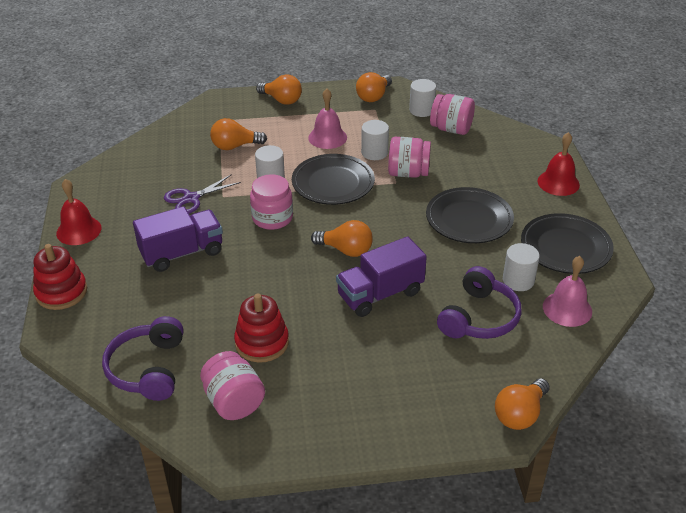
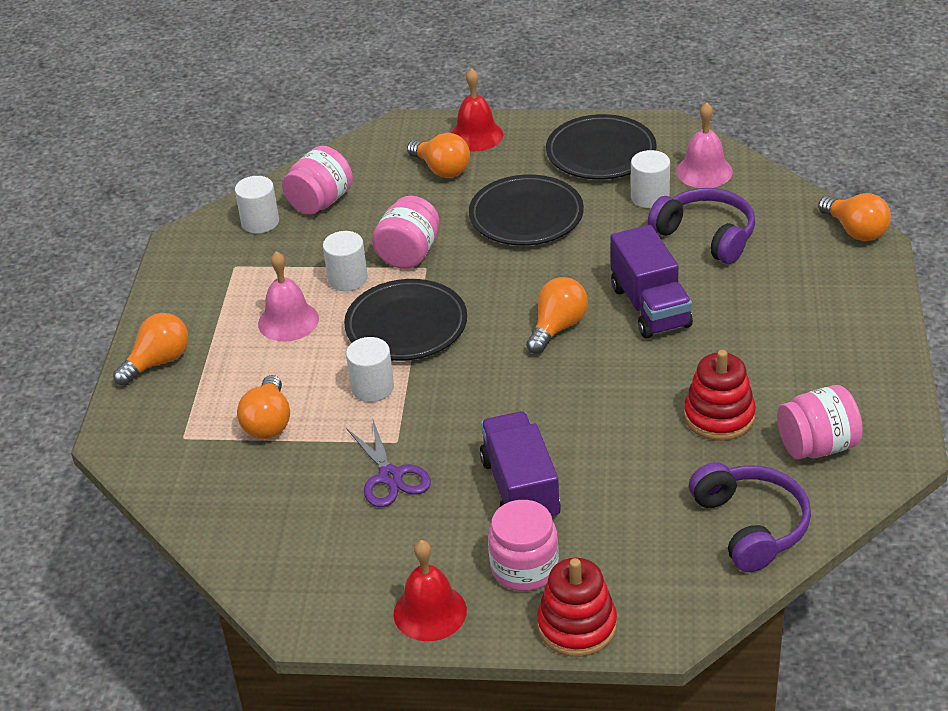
camera: 75 degrees left, 0 degrees up
purple headphones [102,316,184,401] -> purple headphones turned 120 degrees counterclockwise [689,462,811,572]
pink jar [250,174,293,230] -> pink jar moved to [488,500,559,591]
orange light bulb [356,72,392,102] -> orange light bulb moved to [407,133,470,178]

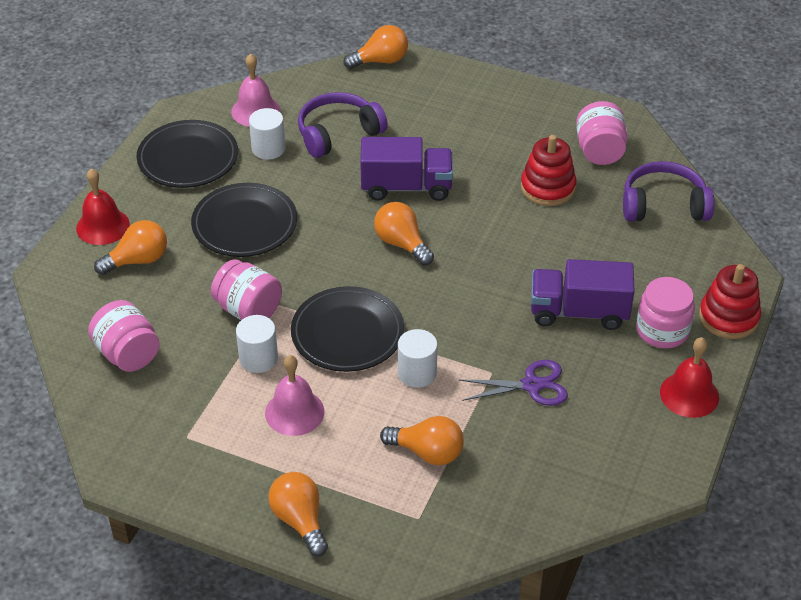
camera: 75 degrees left, 5 degrees up
white cylinder [235,176,279,234] -> none

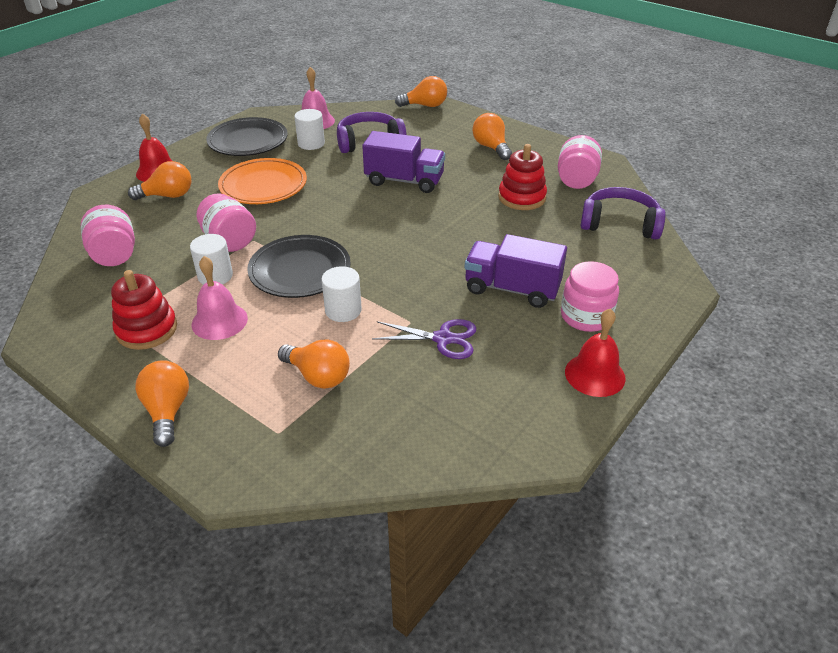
camera: 15 degrees right, 5 degrees down
black plate [191,183,297,257] -> orange plate [218,158,307,204]
orange light bulb [374,202,434,266] -> orange light bulb moved to [472,113,512,160]
red stacking toy [699,264,761,339] -> red stacking toy moved to [111,270,177,350]

